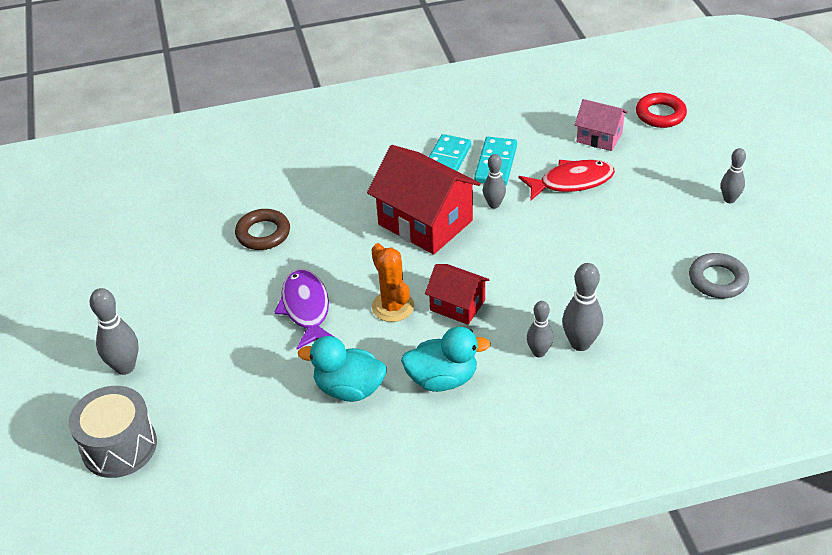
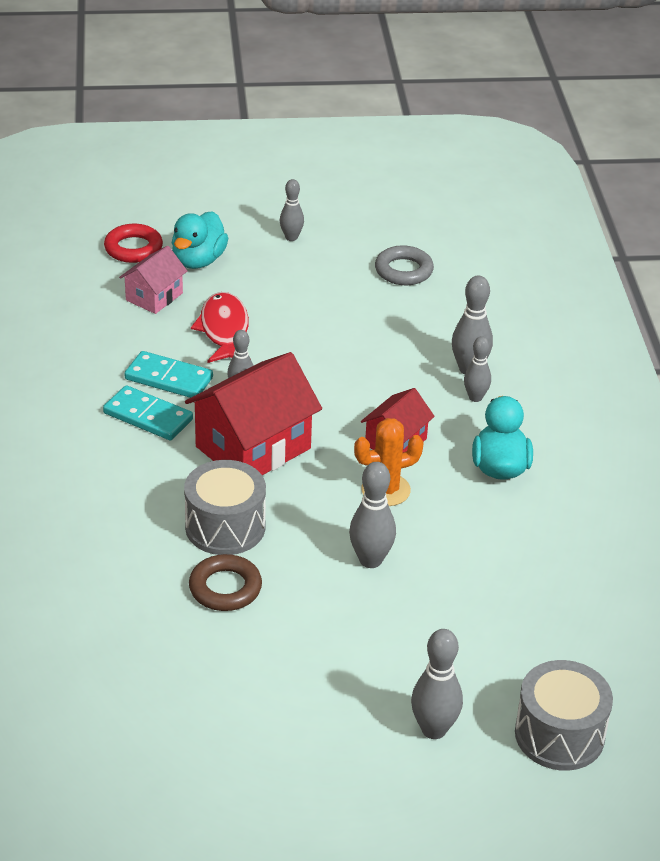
camera: 85 degrees left, 5 degrees down
purple fish [274,269,334,350] -> grey bowling pin [349,462,396,568]
turquoise duck [298,336,387,402] -> turquoise duck moved to [172,211,228,269]
none -> grey drum [184,460,266,555]

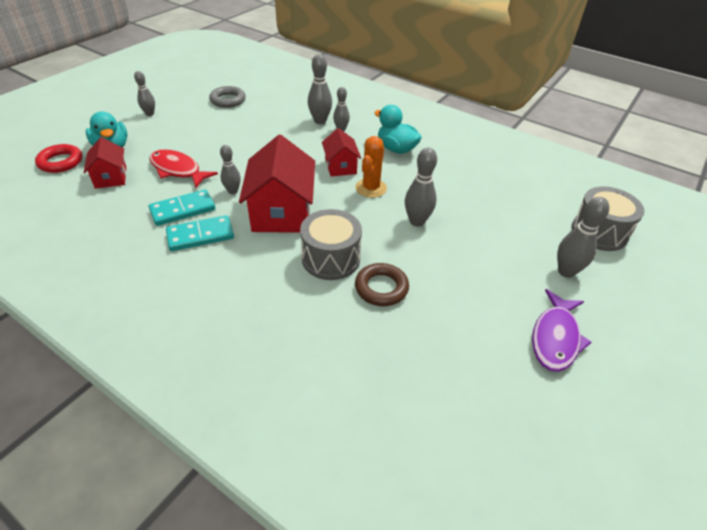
camera: 50 degrees left, 5 degrees up
pink house [119,246,187,314] -> red house [84,137,126,189]
none -> purple fish [532,289,592,372]

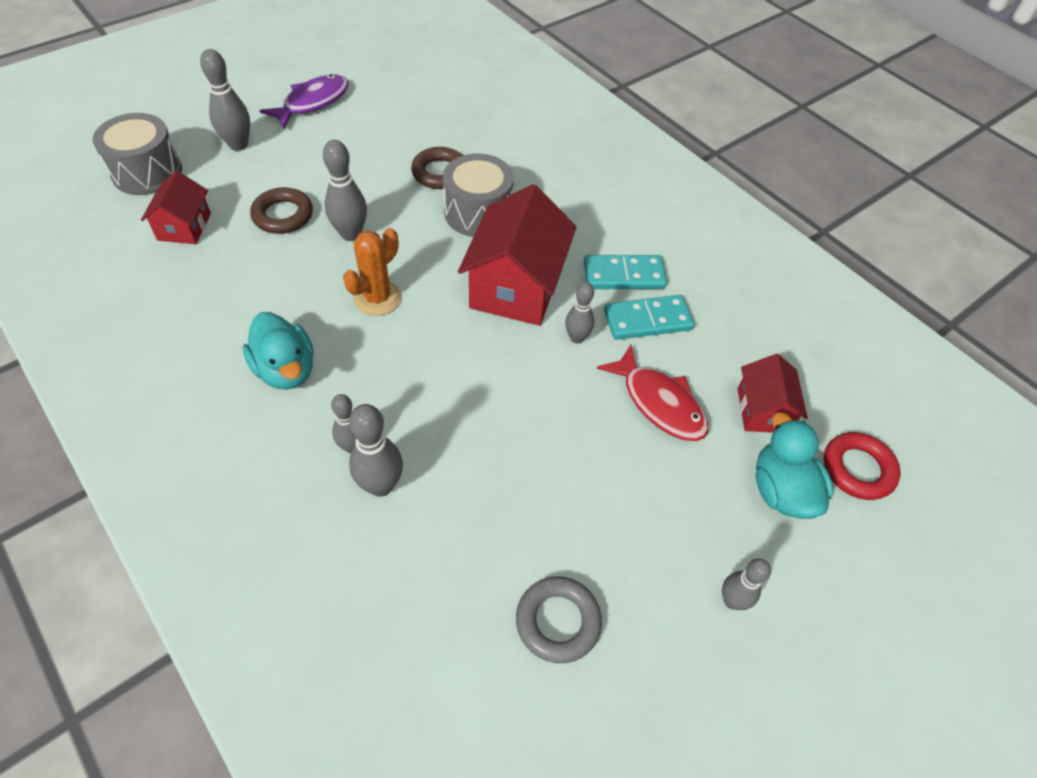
camera: 165 degrees left, 10 degrees up
red house [322,128,361,176] -> red house moved to [141,171,211,244]
none -> brown ring [250,187,313,234]

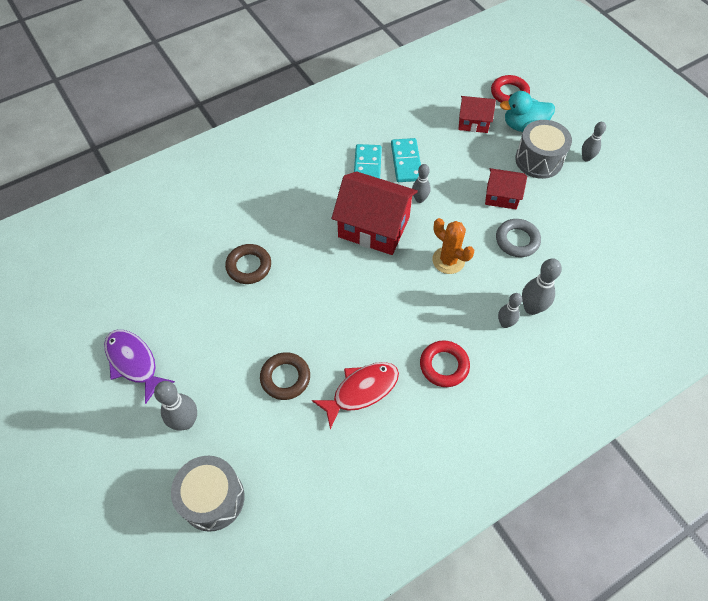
camera: 80 degrees left, 5 degrees up
red house [141,171,211,244] -> red house moved to [485,168,527,209]
turquoise duck [243,312,314,390] -> red ring [420,340,470,387]
grey bowling pin [323,140,367,241] -> none
orange cactus [343,228,401,316] -> orange cactus moved to [432,218,474,274]
grey drum [443,153,514,237] -> grey drum moved to [515,120,572,179]
grey ring [516,576,602,663] -> grey ring moved to [496,219,541,257]
red fish [597,345,708,441] -> red fish moved to [312,362,399,429]

